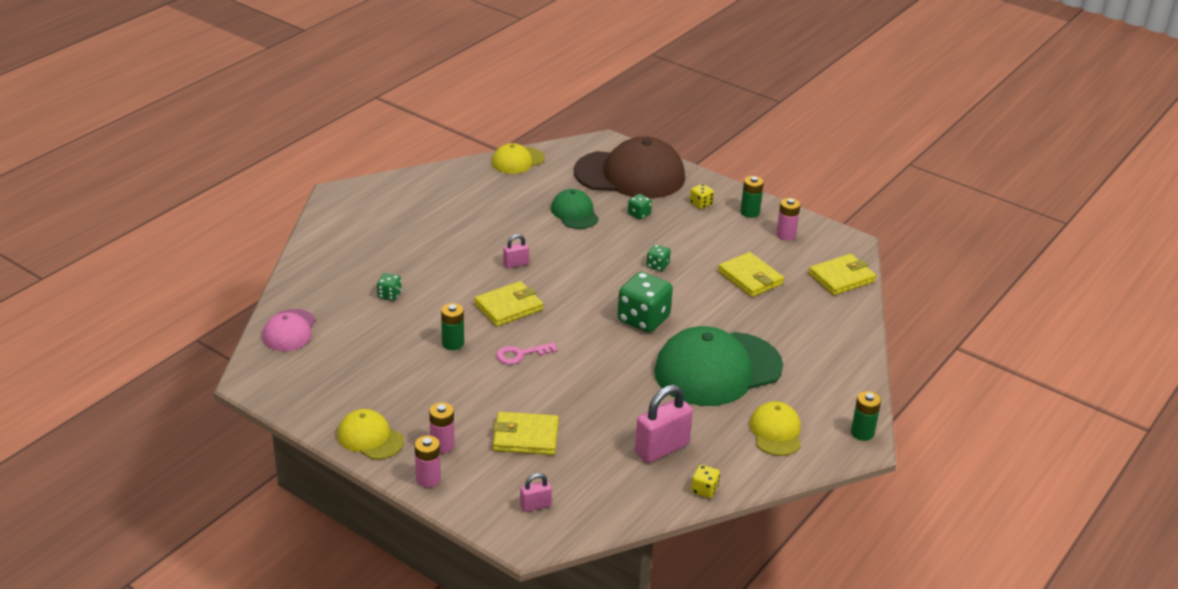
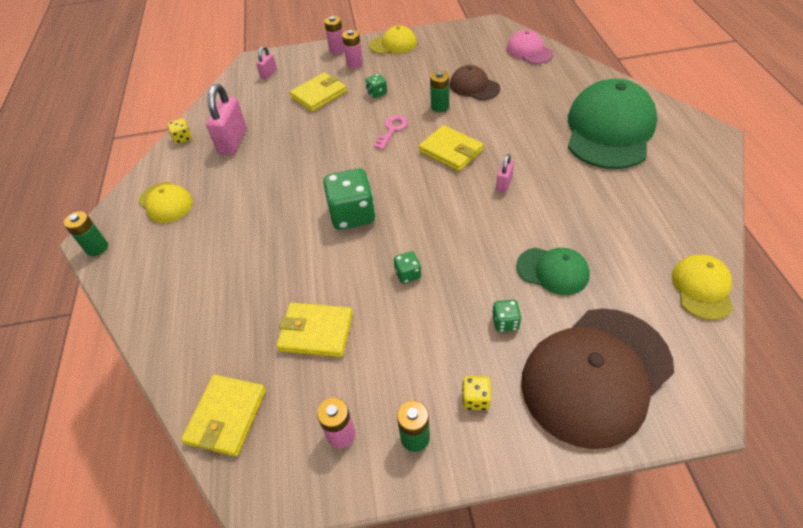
camera: 140 degrees right, 15 degrees up
green dice [377,273,402,301] -> green dice moved to [365,74,387,98]
yellow wallet [474,281,543,326] -> yellow wallet turned 60 degrees counterclockwise [419,125,484,172]
green cap [654,326,783,406] -> green cap moved to [568,79,657,169]
none -> brown cap [450,65,500,100]

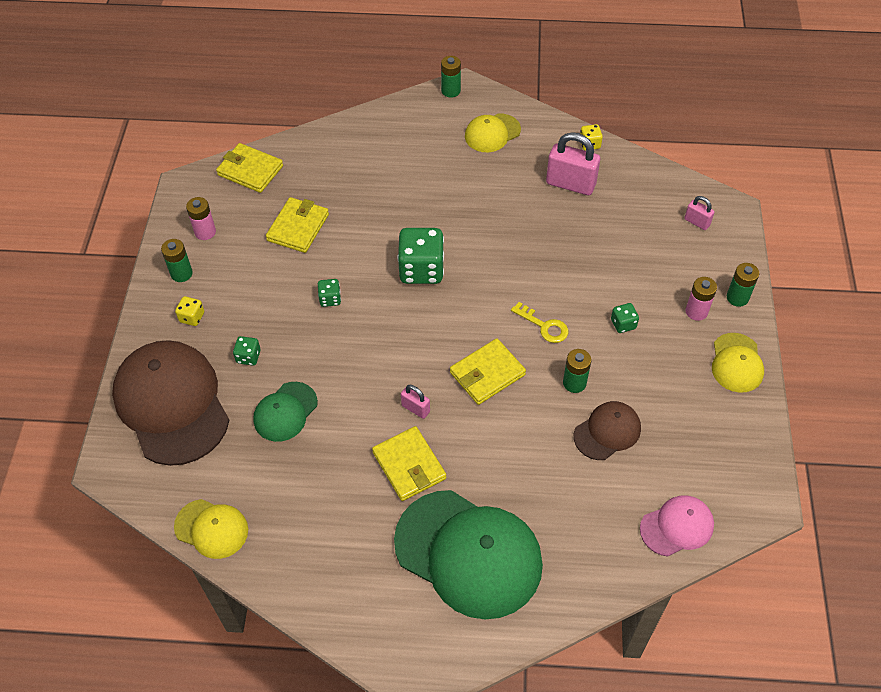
camera: 100 degrees right, 5 degrees up
yellow wallet [290,72,347,112] -> yellow wallet moved to [372,426,446,501]
pink battery [324,16,344,54] -> green battery [727,263,759,307]
pink key [373,115,408,150] -> yellow key [511,302,568,343]

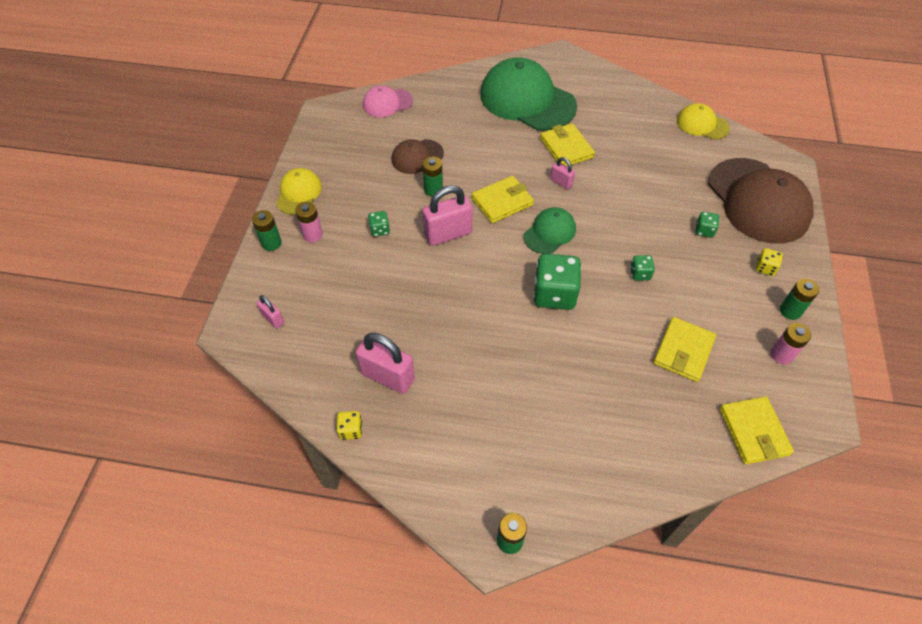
camera: 175 degrees left, 0 degrees up
yellow wallet [216,143,283,193] -> yellow wallet turned 45 degrees clockwise [720,396,794,464]
green cap [253,382,318,442] -> green cap moved to [524,207,576,254]
yellow cap [465,114,521,152] -> none
yellow key [511,302,568,343] -> pink padlock [423,185,473,246]

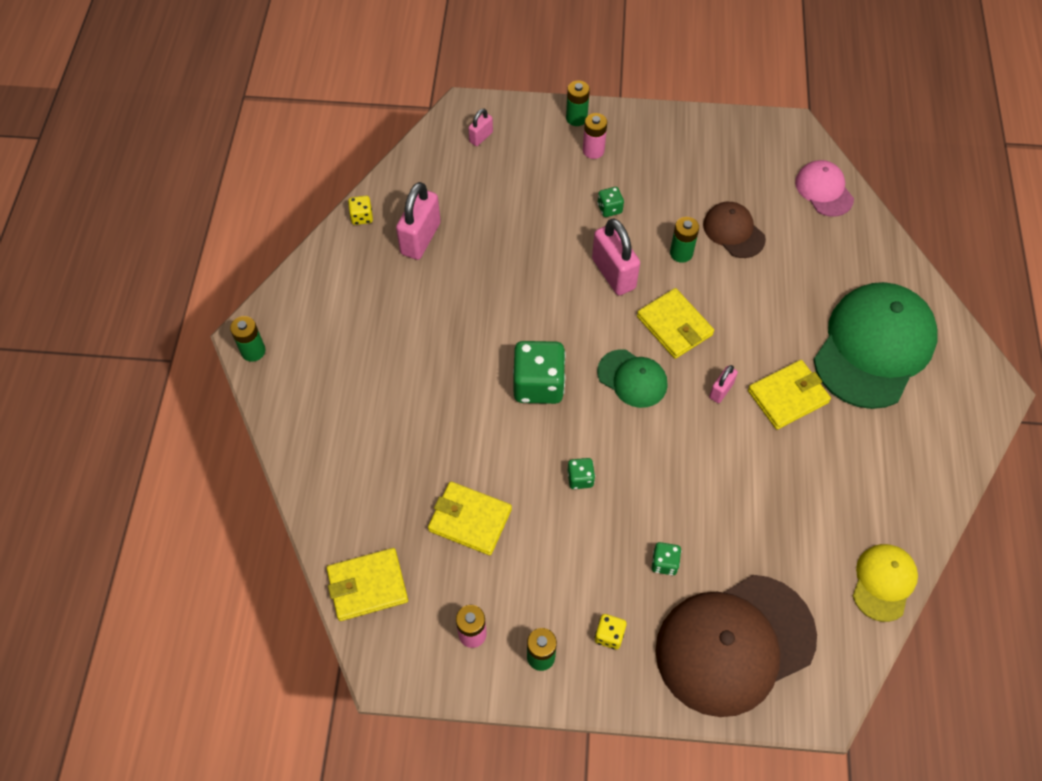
camera: 85 degrees right, 5 degrees up
yellow cap [276,168,322,215] -> none

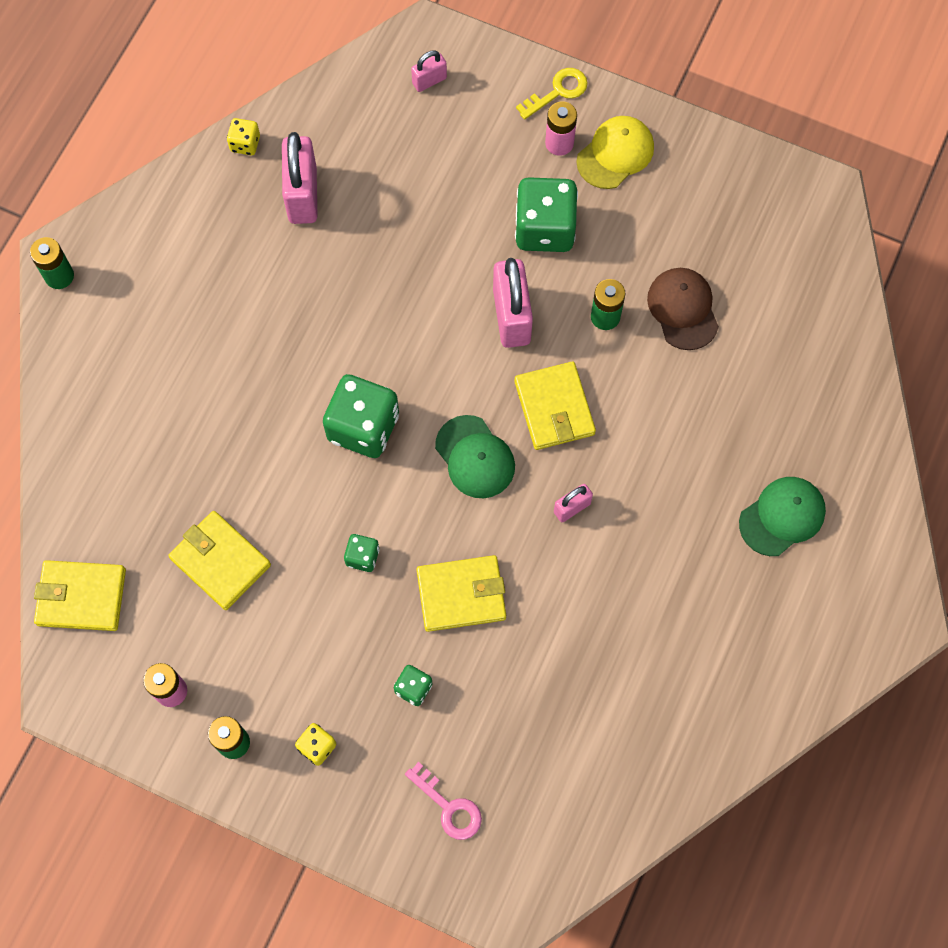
camera: 20 degrees right, 10 degrees up
pink padlock [396,182,441,260] -> pink padlock turned 45 degrees counterclockwise [282,132,317,224]
green battery [566,80,590,126] -> yellow key [516,68,588,120]
green dice [598,187,624,217] -> green dice [515,177,578,252], size x2.09
brown cap [655,575,817,717] -> pink key [405,762,482,840]
yellow wallet [748,360,831,430] -> yellow wallet moved to [416,555,506,632]
pink cap [795,160,854,217] -> none
green cap [814,282,938,409] -> green cap [739,477,826,556], size x0.50
yellow cap [853,544,918,622] -> yellow cap moved to [577,116,654,189]

